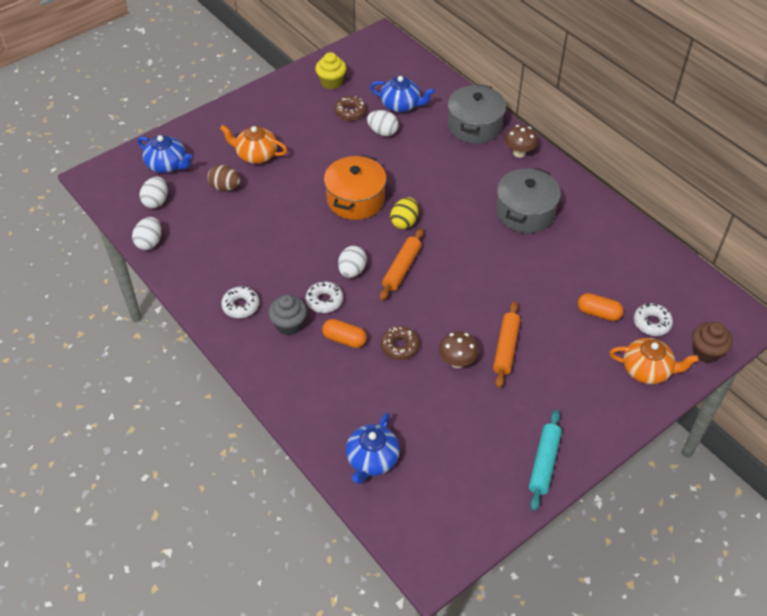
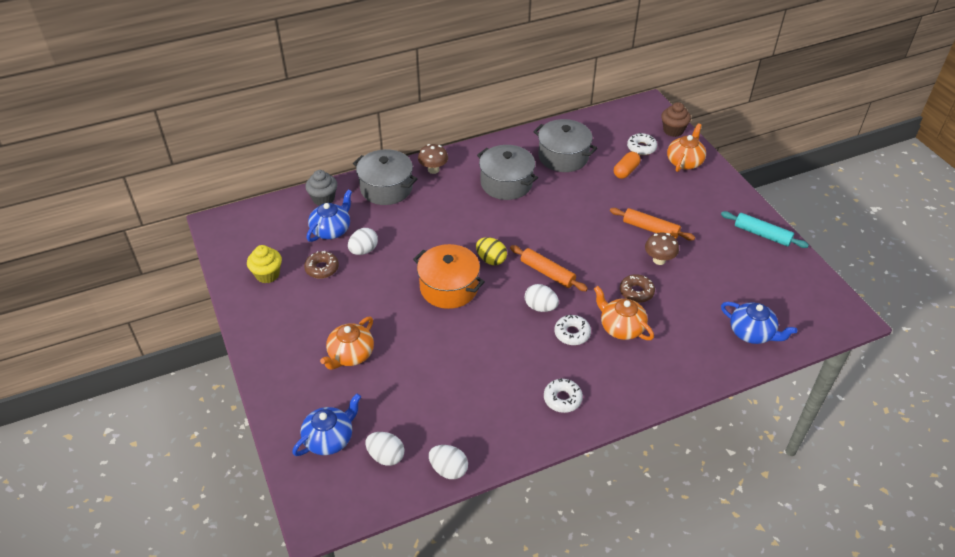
camera: 75 degrees left, 5 degrees down
brown egg [207,165,240,191] -> none
grey cupcake [268,294,307,335] -> grey cupcake moved to [305,170,337,206]
orange capsule [322,319,367,348] -> orange teapot [594,286,654,340]
none -> grey pot [533,119,597,172]

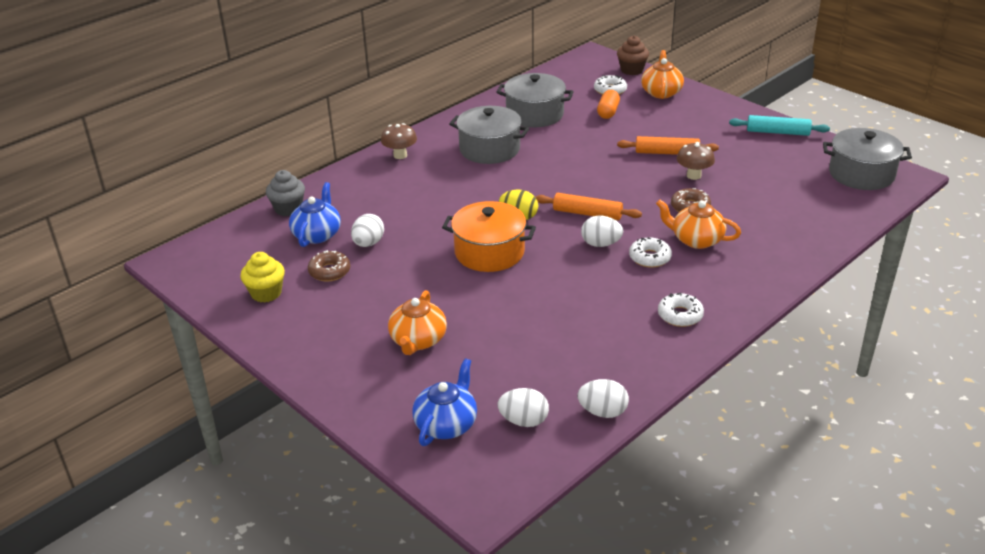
camera: 20 degrees left, 10 degrees down
grey pot [353,149,417,205] -> grey pot moved to [823,128,912,190]
blue teapot [721,302,797,344] -> none

